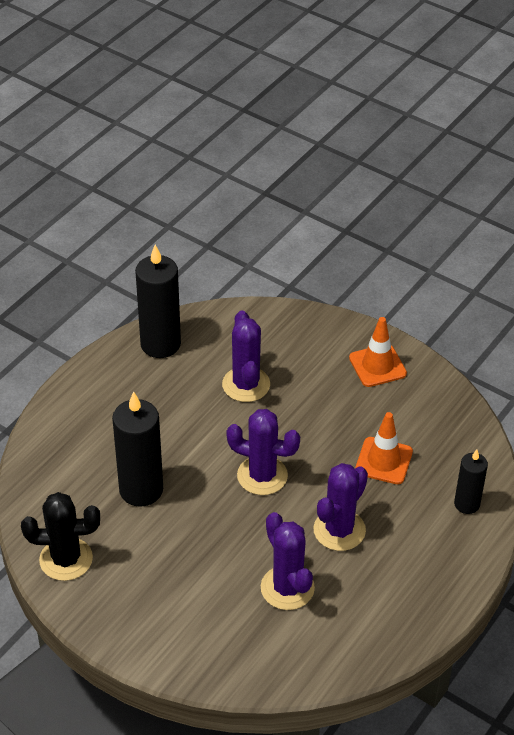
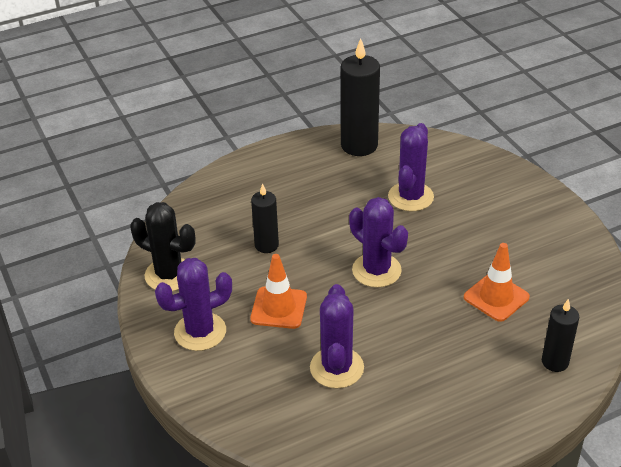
camera: 30 degrees right, 5 degrees down
black candle [112,392,163,507] -> black candle [251,183,279,253], size x0.58
purple cactus [314,463,368,551] -> purple cactus moved to [155,258,232,351]
orange traffic cone [349,317,407,387] -> orange traffic cone moved to [250,254,307,329]

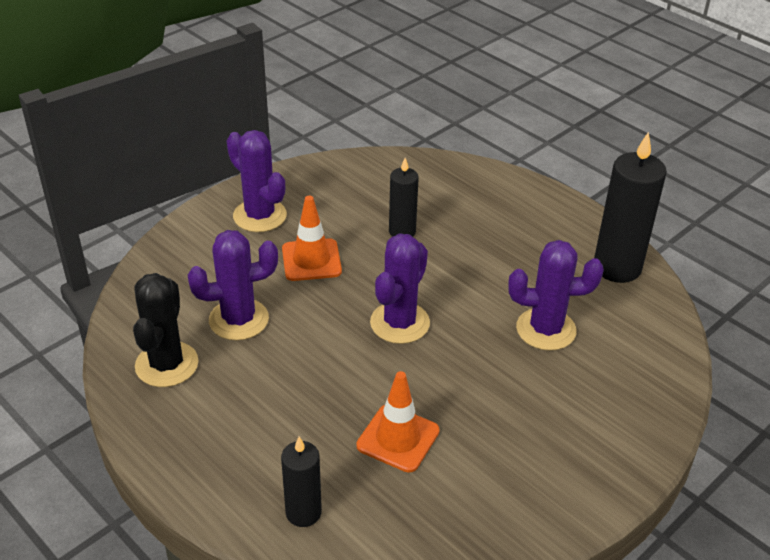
camera: 70 degrees right, 0 degrees up
black cactus [130,202,196,291] -> black cactus moved to [133,273,199,387]

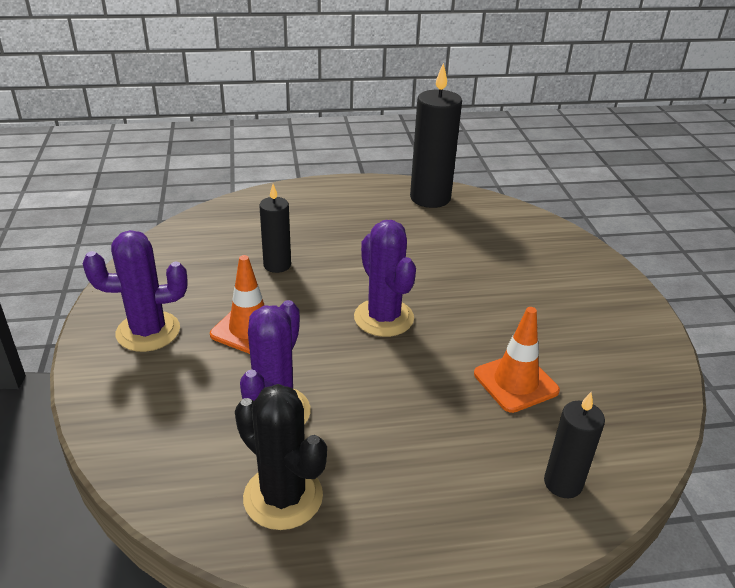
camera: 55 degrees left, 5 degrees down
purple cactus [508,240,604,351] -> none

